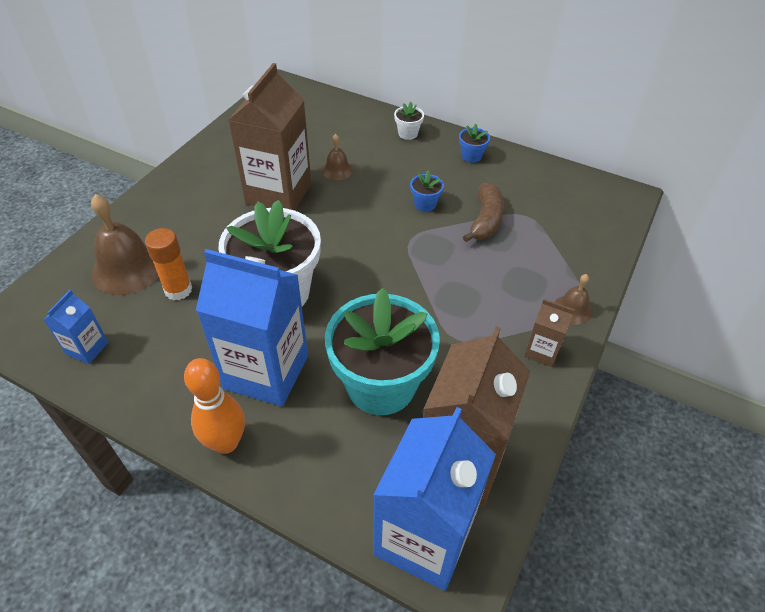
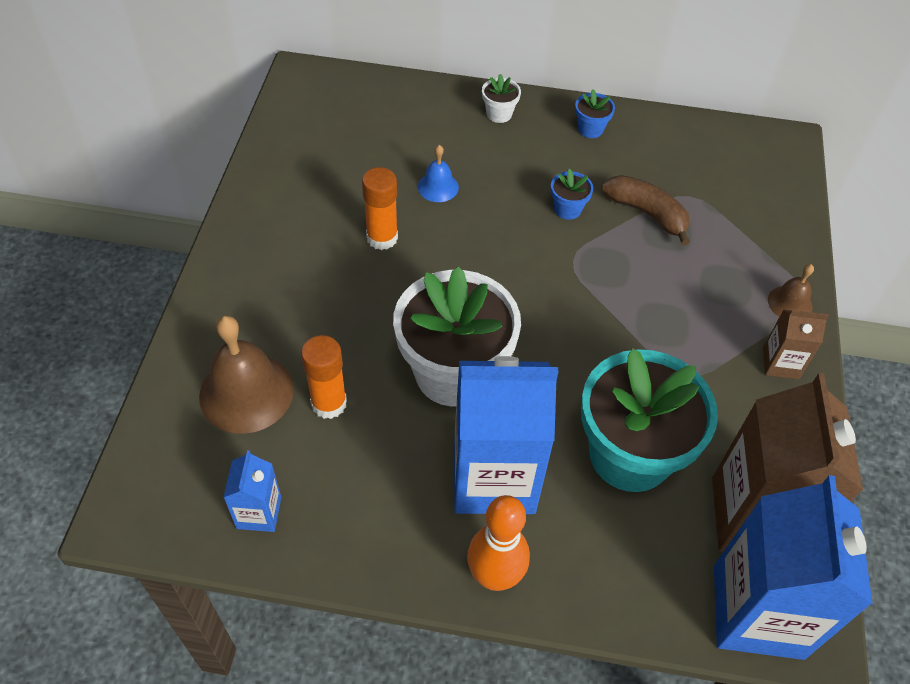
camera: 20 degrees left, 5 degrees up
brown carton [229,63,311,210] -> orange glue stick [362,167,398,250]
brown bell [322,134,353,180] -> blue bell [418,145,459,202]
brown banana [463,182,504,242] -> brown banana turned 45 degrees counterclockwise [601,175,690,246]

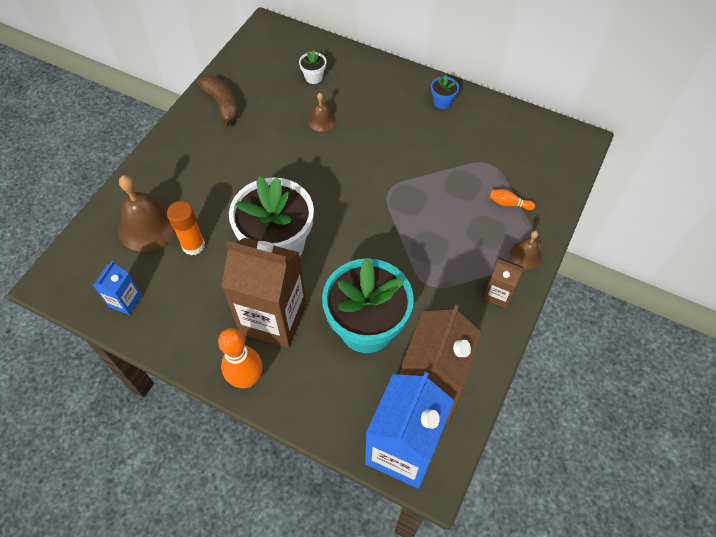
camera: 20 degrees right, 5 degrees up
orange glue stick [362,167,398,250] -> none
blue bell [418,145,459,202] -> brown bell [308,93,336,132]
blue carton [454,356,558,514] -> brown carton [221,238,307,348]
white flower pot [482,74,521,123] -> white flower pot moved to [299,50,326,84]
blue flower pot [551,168,593,220] -> none
brown banana [601,175,690,246] -> brown banana moved to [198,76,239,128]
none -> orange bowling pin [489,189,535,210]

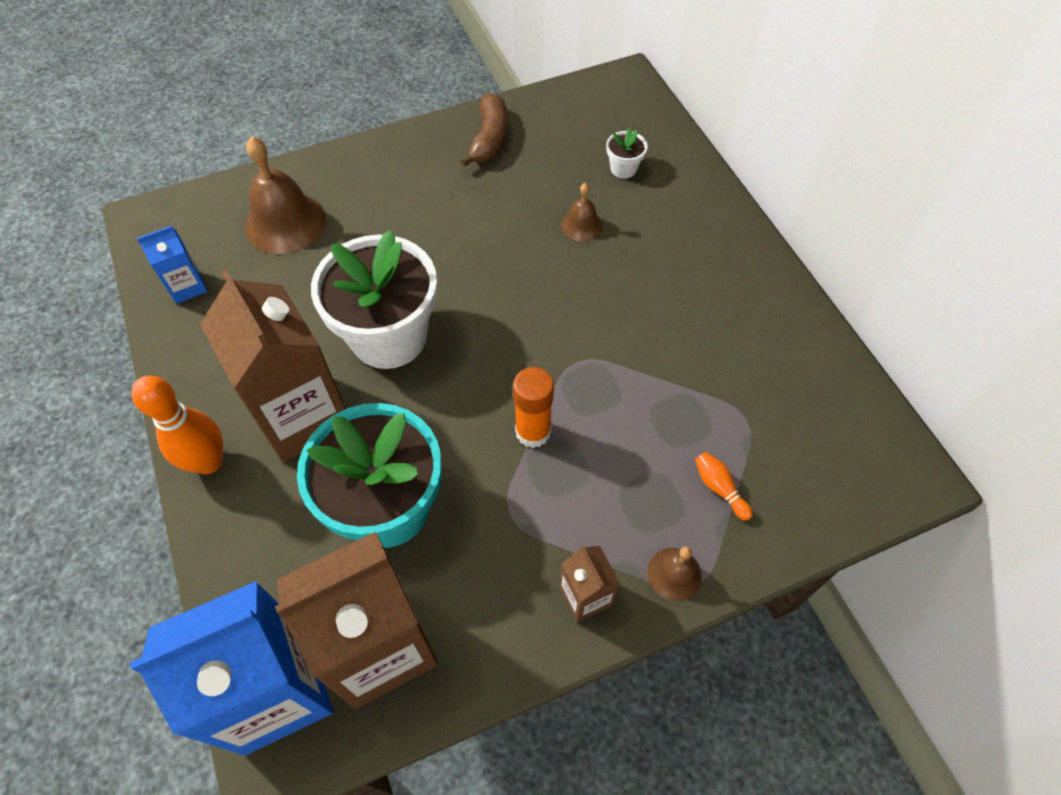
camera: 40 degrees right, 0 degrees up
orange glue stick [167,201,205,255] -> orange glue stick moved to [513,367,554,448]
blue flower pot [431,75,459,109] -> none

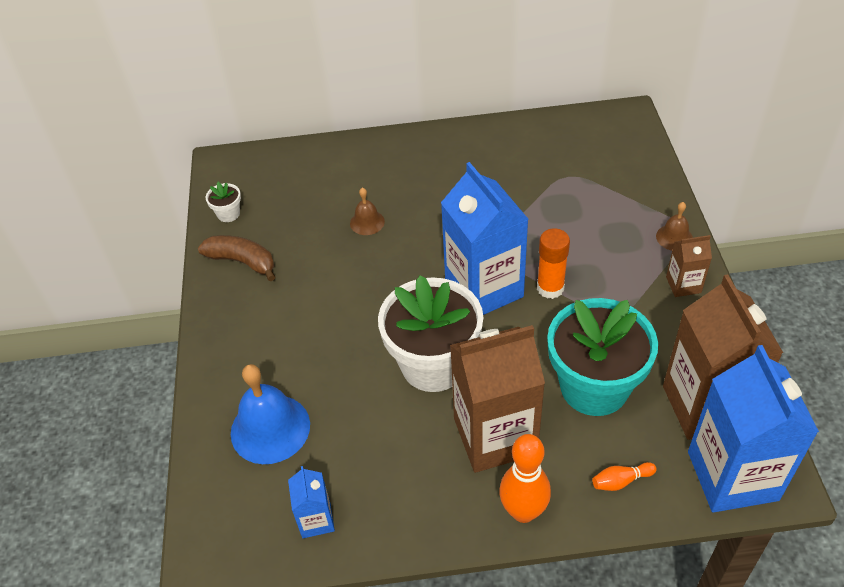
camera: 70 degrees left, 10 degrees down
brown bell [245,136,326,254] -> blue bell [231,364,310,464]
white flower pot [606,128,648,179] -> white flower pot moved to [206,182,241,222]
orange bowling pin [695,452,753,521] -> orange bowling pin moved to [592,462,657,491]
none -> blue carton [441,162,528,315]

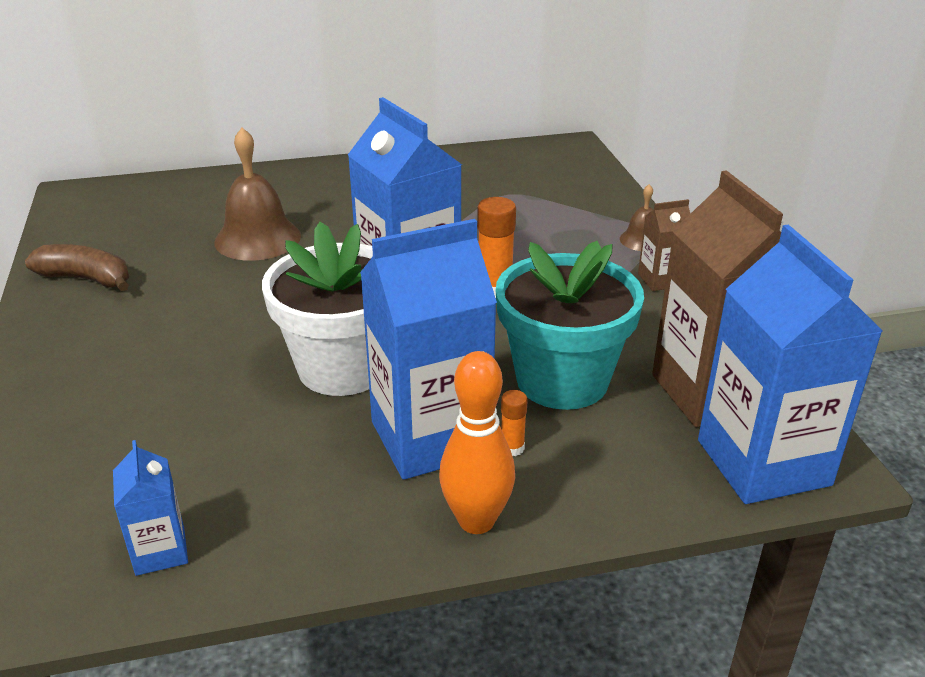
camera: 10 degrees left, 15 degrees down
white flower pot [206,182,241,222] -> none
blue bell [231,364,310,464] -> none
brown bell [350,188,385,235] -> brown bell [214,128,301,261], size x1.91
brown carton [450,325,545,473] -> blue carton [360,219,497,480]
orange bowling pin [592,462,657,491] -> none
none -> orange glue stick [501,390,528,456]

